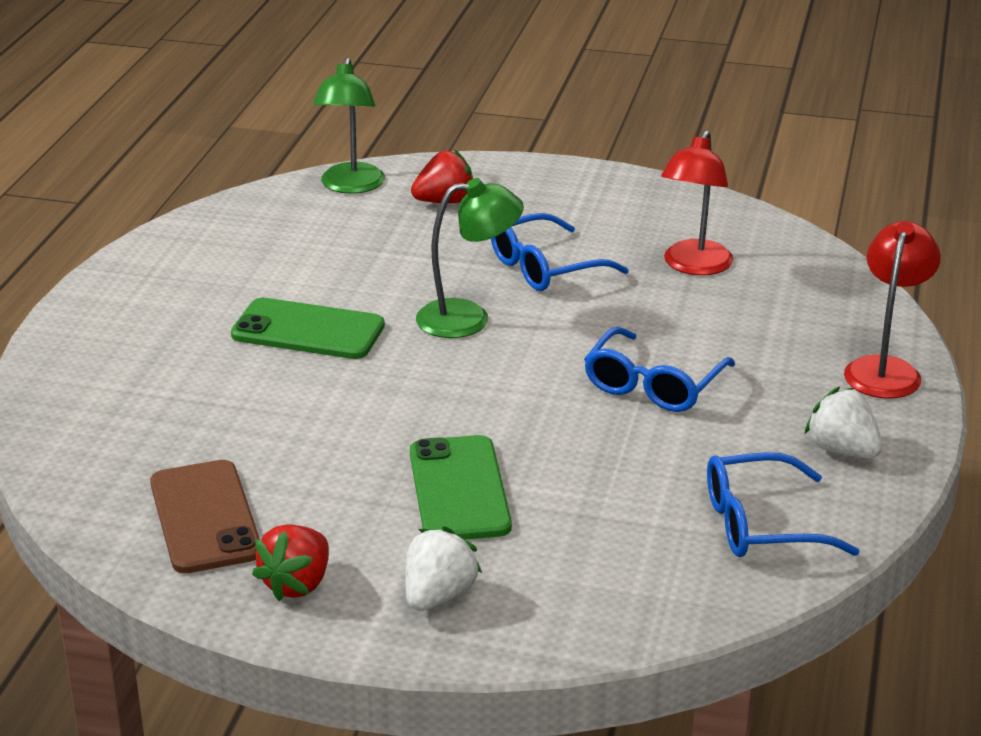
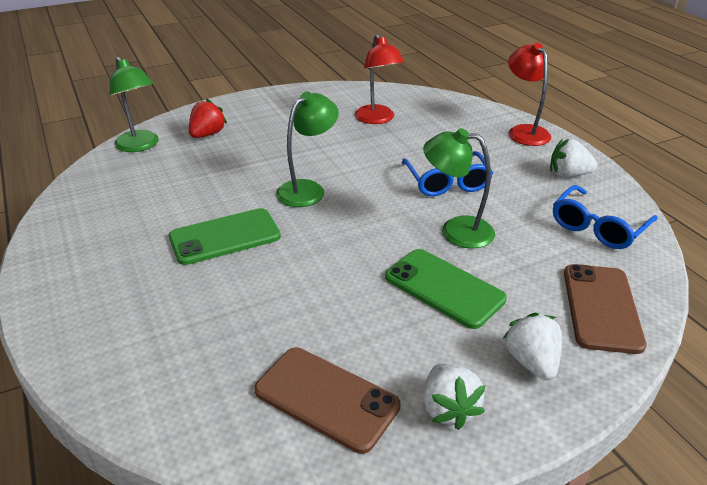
camera: 40 degrees left, 5 degrees up
red strawberry [252,524,329,601] -> white strawberry [424,363,486,430]
blue glasses [491,213,629,291] -> none
none -> green lamp [423,128,495,248]
none -> brown phone [564,264,646,354]

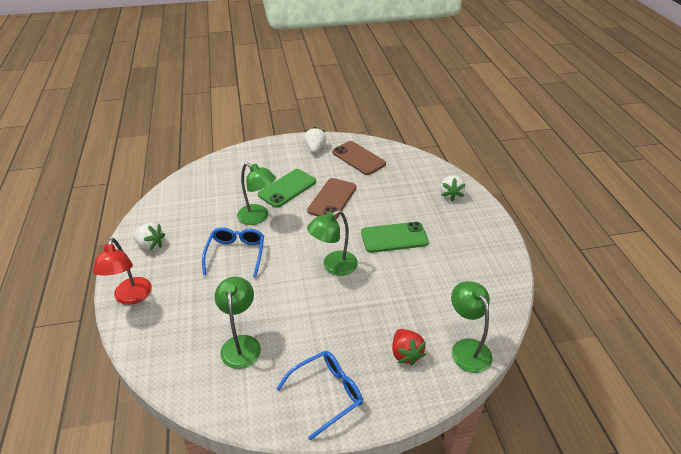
camera: 165 degrees left, 5 degrees up
red strawberry [189,99,227,138] -> red strawberry turned 60 degrees counterclockwise [392,329,426,366]
red lamp [355,34,404,124] -> green lamp [214,277,261,369]
green phone [385,249,507,329] -> green phone turned 75 degrees clockwise [258,169,316,208]
white strawberry [503,313,562,380] -> white strawberry moved to [440,175,465,201]
blue glasses [553,185,658,249] -> blue glasses moved to [276,351,363,440]
brown phone [564,264,646,354] -> brown phone moved to [307,178,356,220]

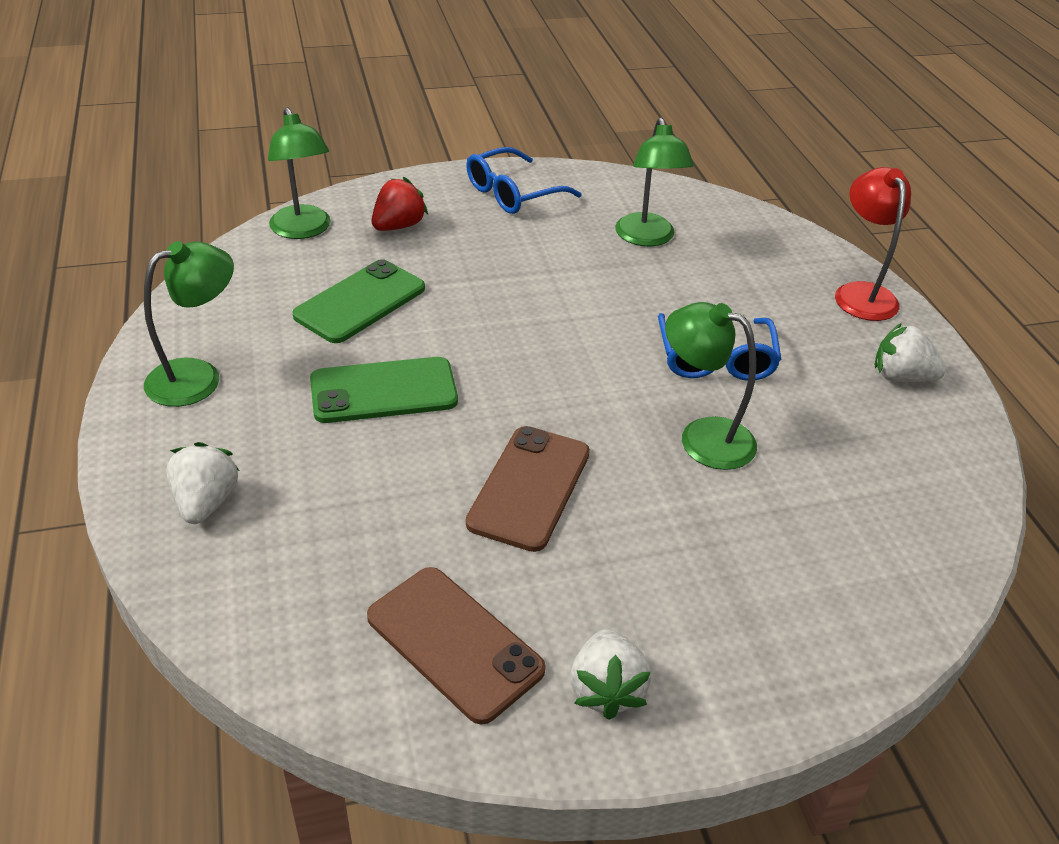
camera: 175 degrees right, 0 degrees up
green phone [258,169,316,208] -> green phone moved to [292,259,425,343]
green lamp [307,210,358,276] -> green lamp moved to [144,241,234,407]
red strawberry [392,329,426,366] -> red strawberry turned 60 degrees clockwise [372,177,428,231]

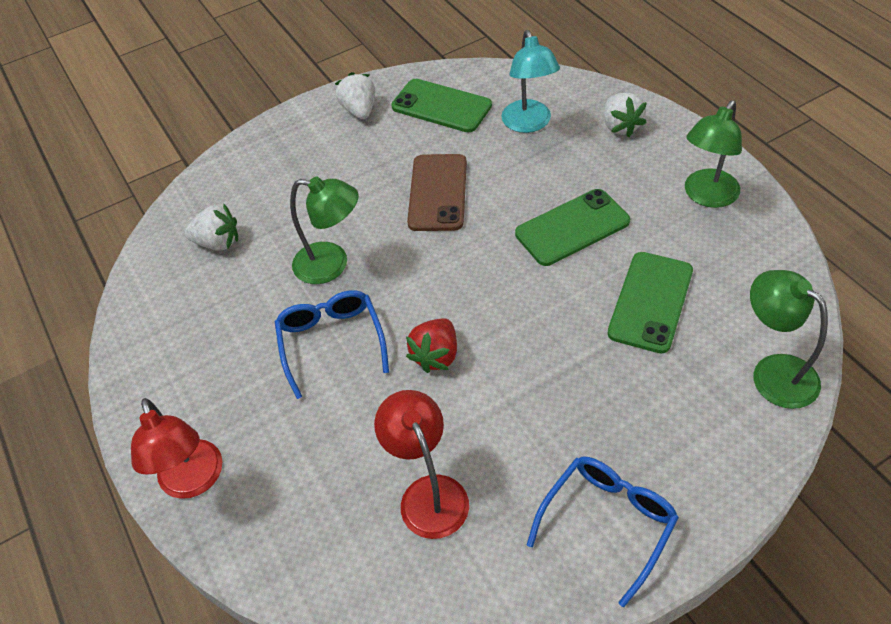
camera: 170 degrees right, 10 degrees up
brown phone [367,567,546,725] -> green phone [391,79,492,133]
red strawberry [372,177,428,231] -> red strawberry moved to [406,318,457,373]
green lamp [615,118,694,246] -> red lamp [374,390,469,539]
white strawberry [875,323,946,382] -> white strawberry moved to [185,204,238,251]
none -> turquoise lamp [501,30,560,133]

